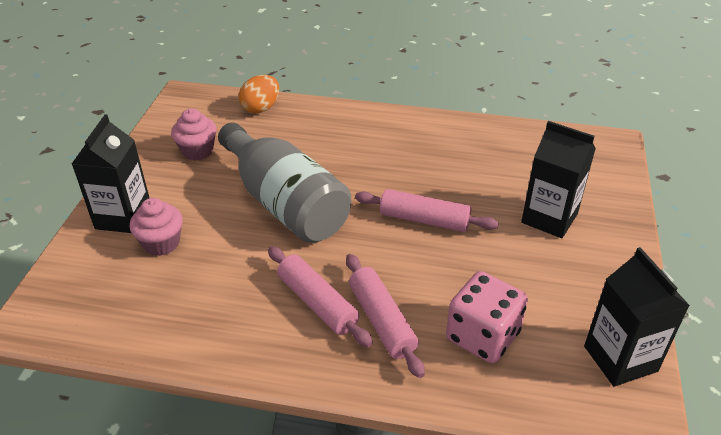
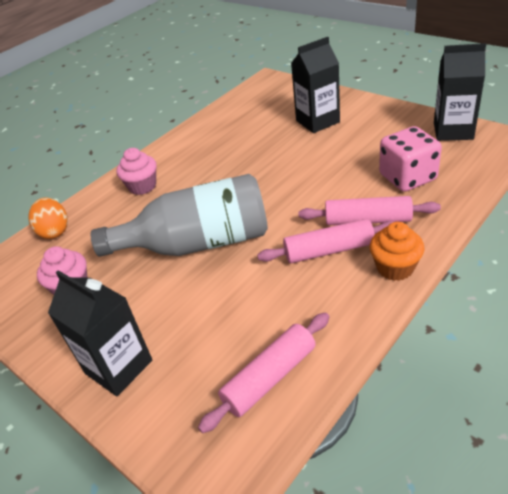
camera: 55 degrees left, 0 degrees up
pink cupcake [130,198,183,256] -> pink cupcake moved to [116,148,157,195]
pink rolling pin [355,189,499,232] -> pink rolling pin moved to [198,313,329,433]
none -> orange cupcake [370,222,425,281]

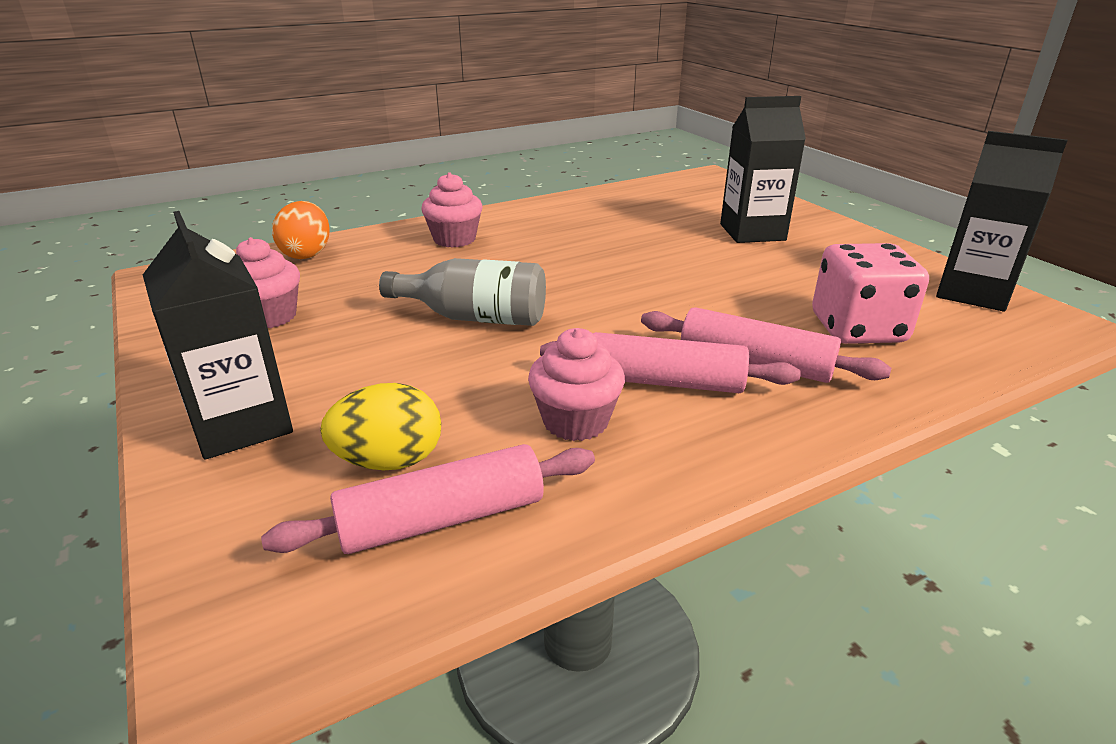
camera: 15 degrees right, 10 degrees down
grey bottle [91,174,268,257] -> grey bottle [379,258,546,326], size x0.61
orange cupcake [370,222,425,281] -> none
none -> yellow egg [320,383,441,470]
none -> pink cupcake [528,328,625,441]

